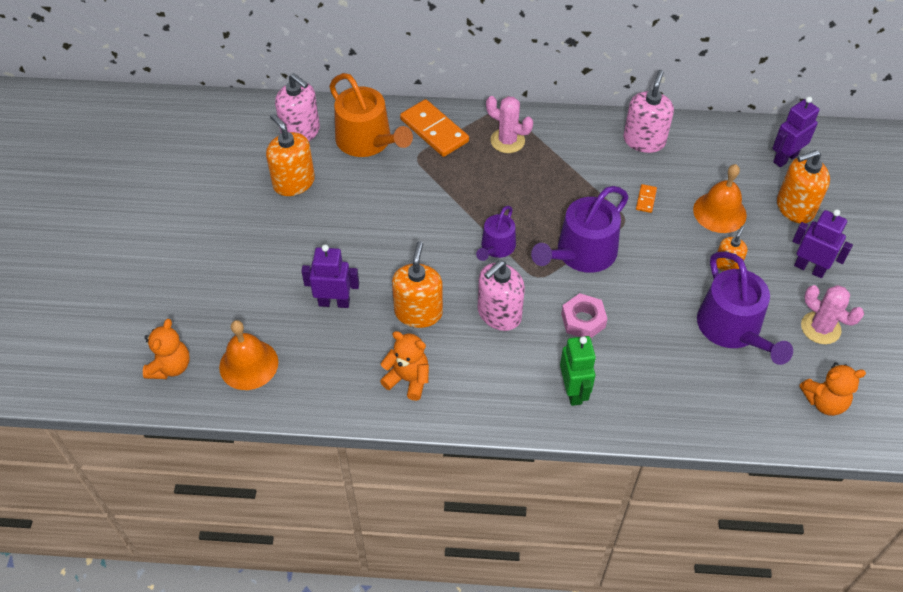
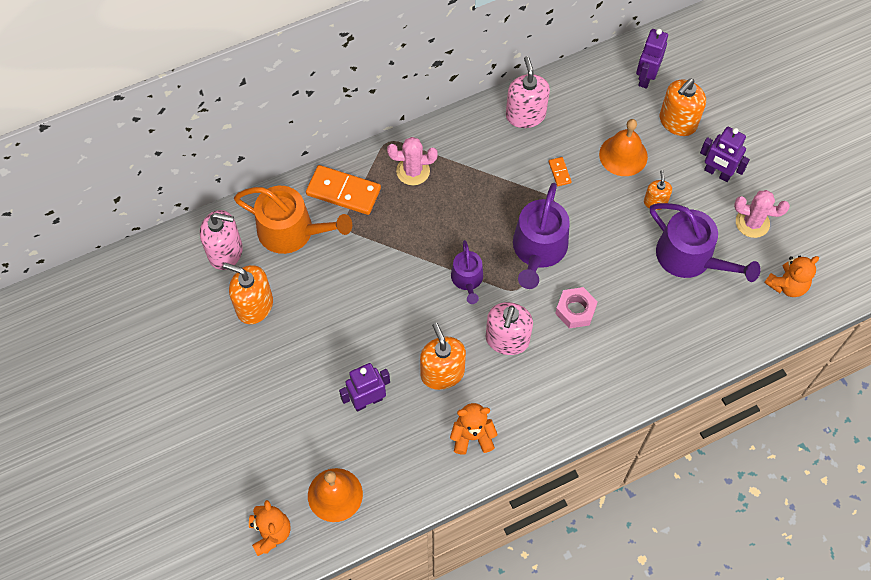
camera: 30 degrees left, 10 degrees up
green robot [560,336,596,406] -> none
purple robot [792,209,853,278] -> purple robot turned 150 degrees counterclockwise [700,127,750,182]

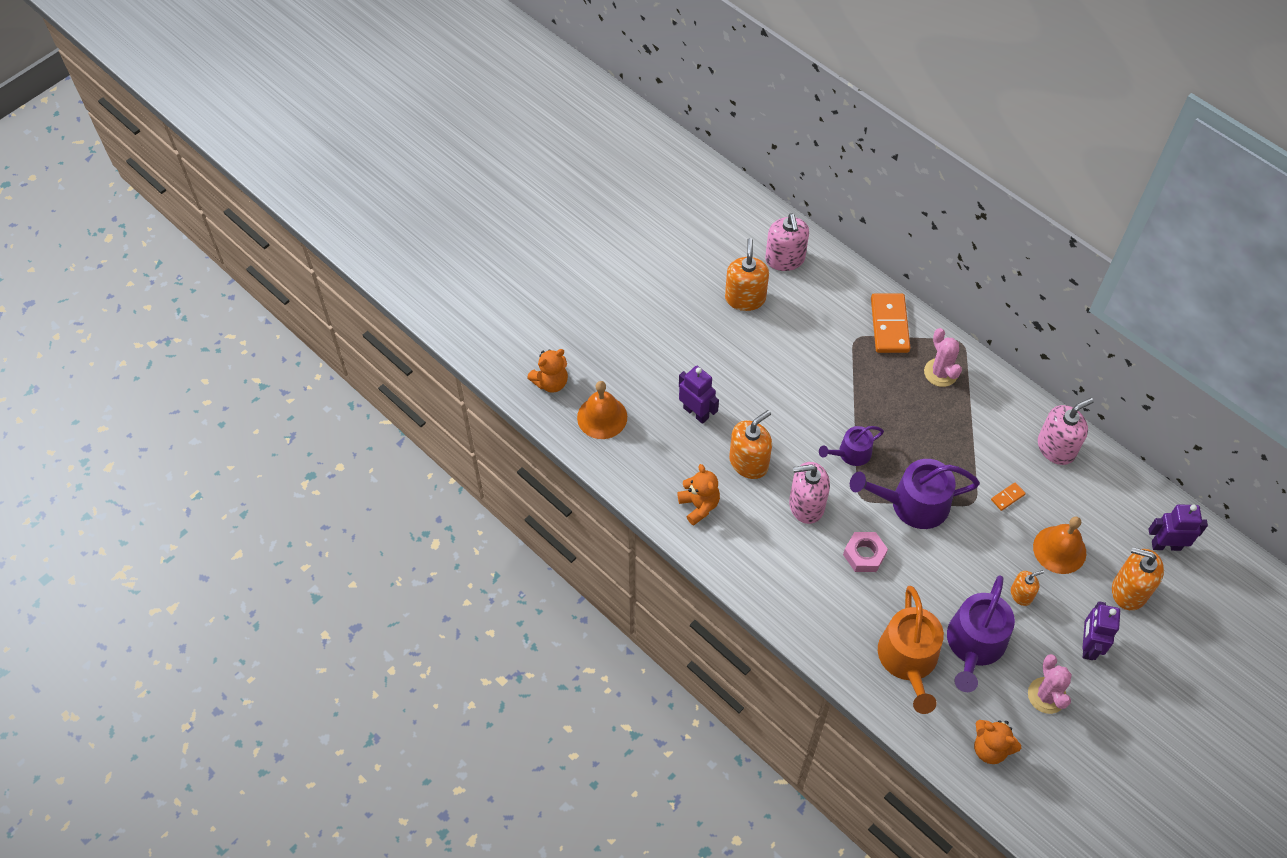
camera: 70 degrees right, 5 degrees down
orange watering can [234,186,352,254] -> orange watering can moved to [878,586,944,714]

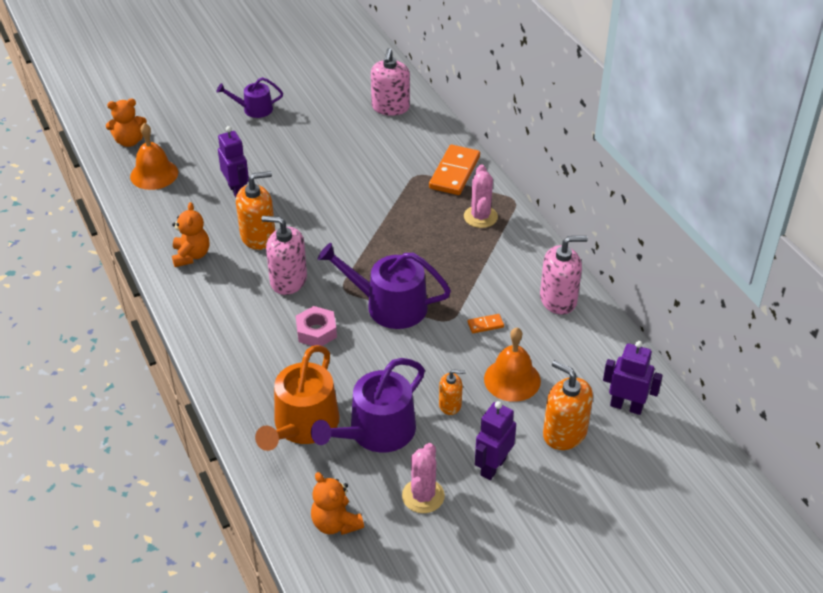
camera: 20 degrees right, 15 degrees down
orange soap dispenser [725,238,769,311] -> none
purple watering can [819,426,884,466] -> purple watering can moved to [217,77,283,118]

